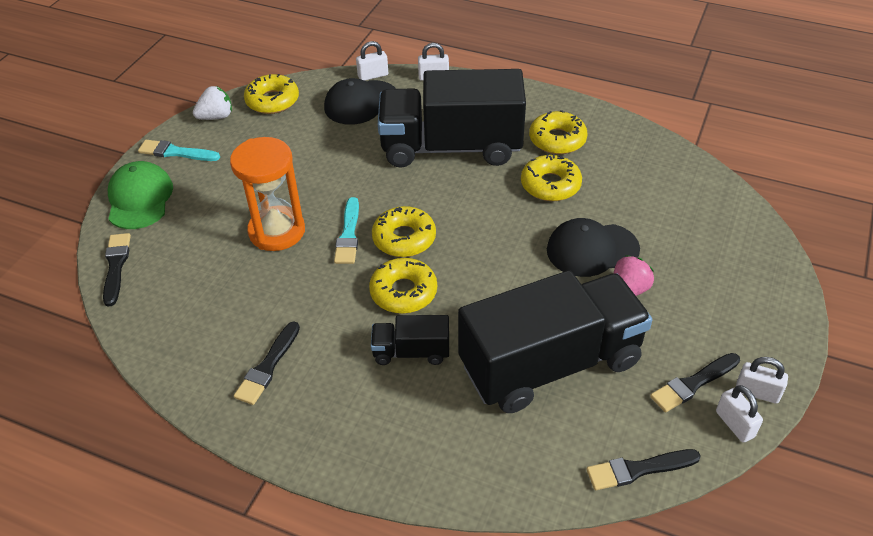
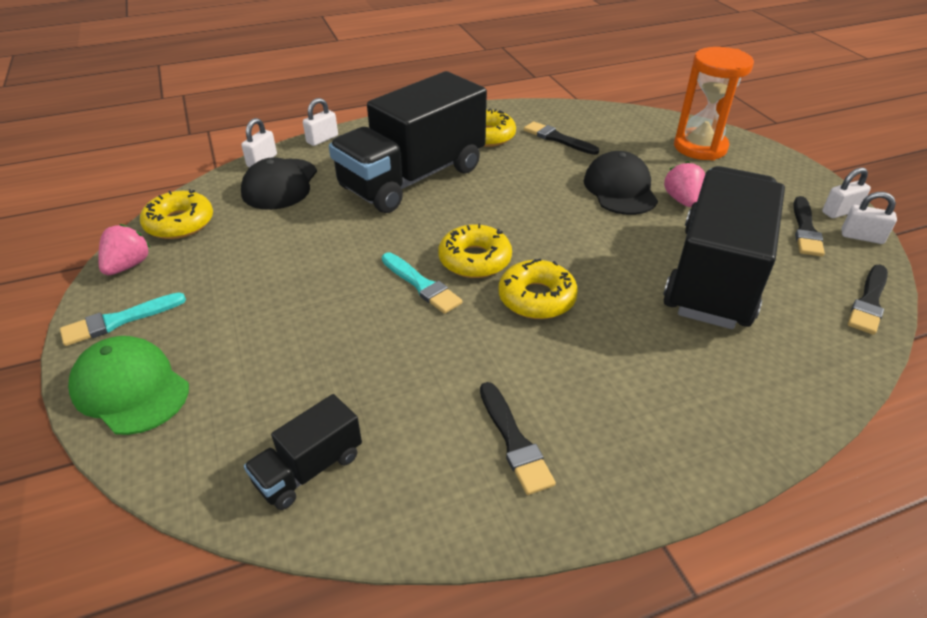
camera: 45 degrees left, 5 degrees down
black brush [103,233,131,306] -> black brush moved to [524,121,599,155]
white strawberry [193,86,232,120] -> pink strawberry [98,224,150,275]
orange hourglass [230,137,305,251] -> orange hourglass moved to [674,47,754,160]
black truck [371,315,449,365] -> black truck moved to [244,394,362,510]
yellow donut [521,154,582,201] -> none
black cap [547,218,640,277] -> black cap turned 135 degrees clockwise [584,151,658,215]

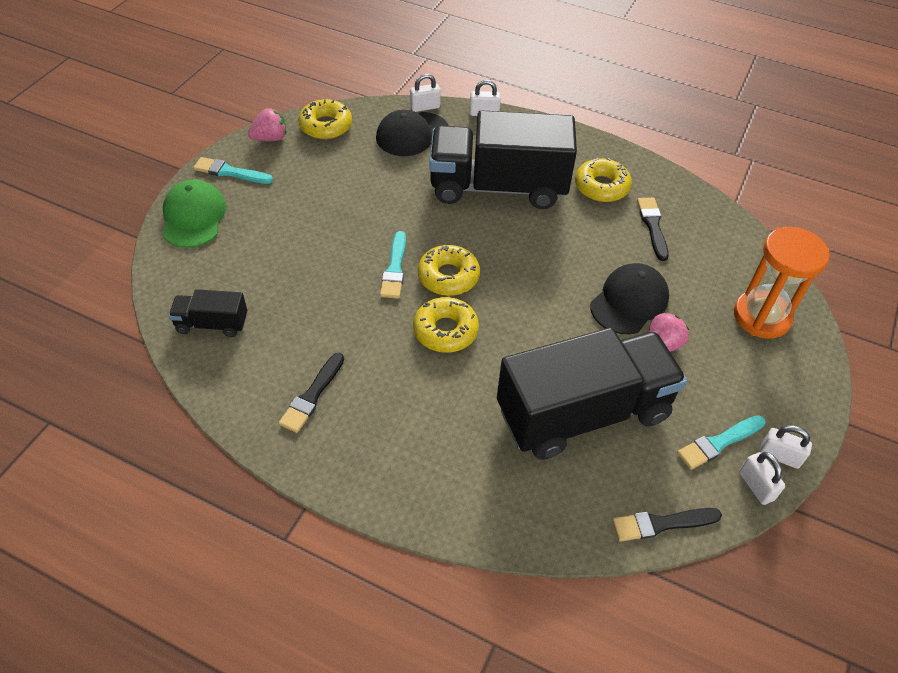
camera: 45 degrees right, 10 degrees up
black brush [793,196,825,257] -> turquoise brush [677,415,766,470]

